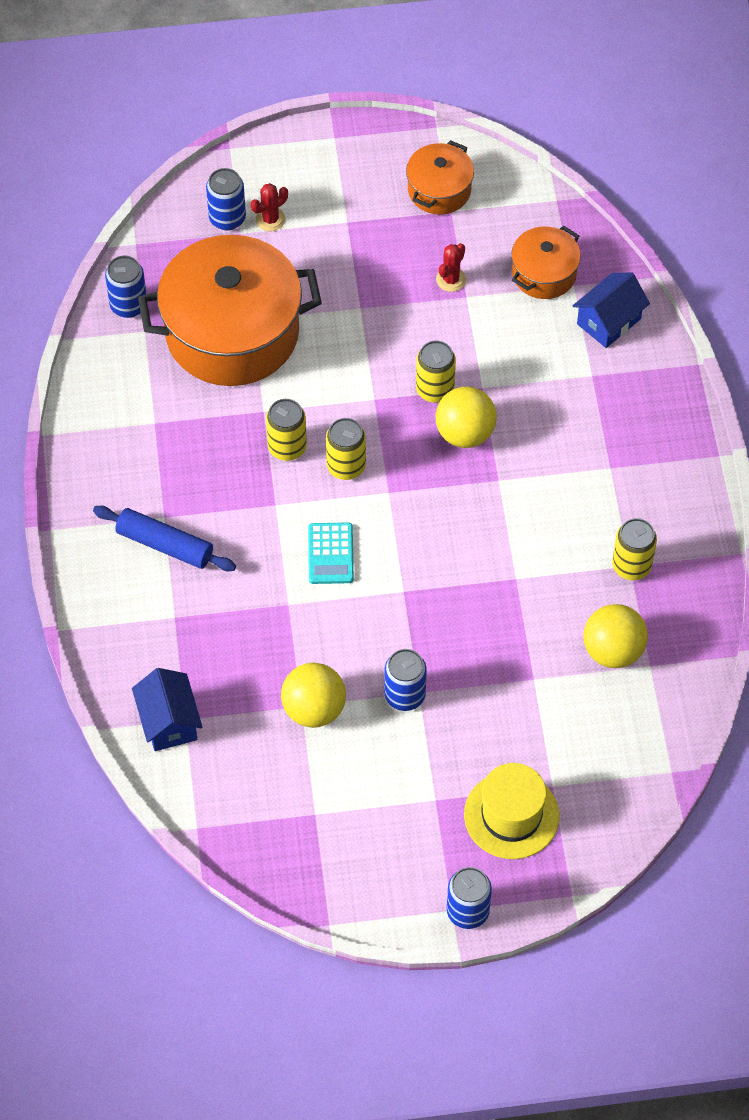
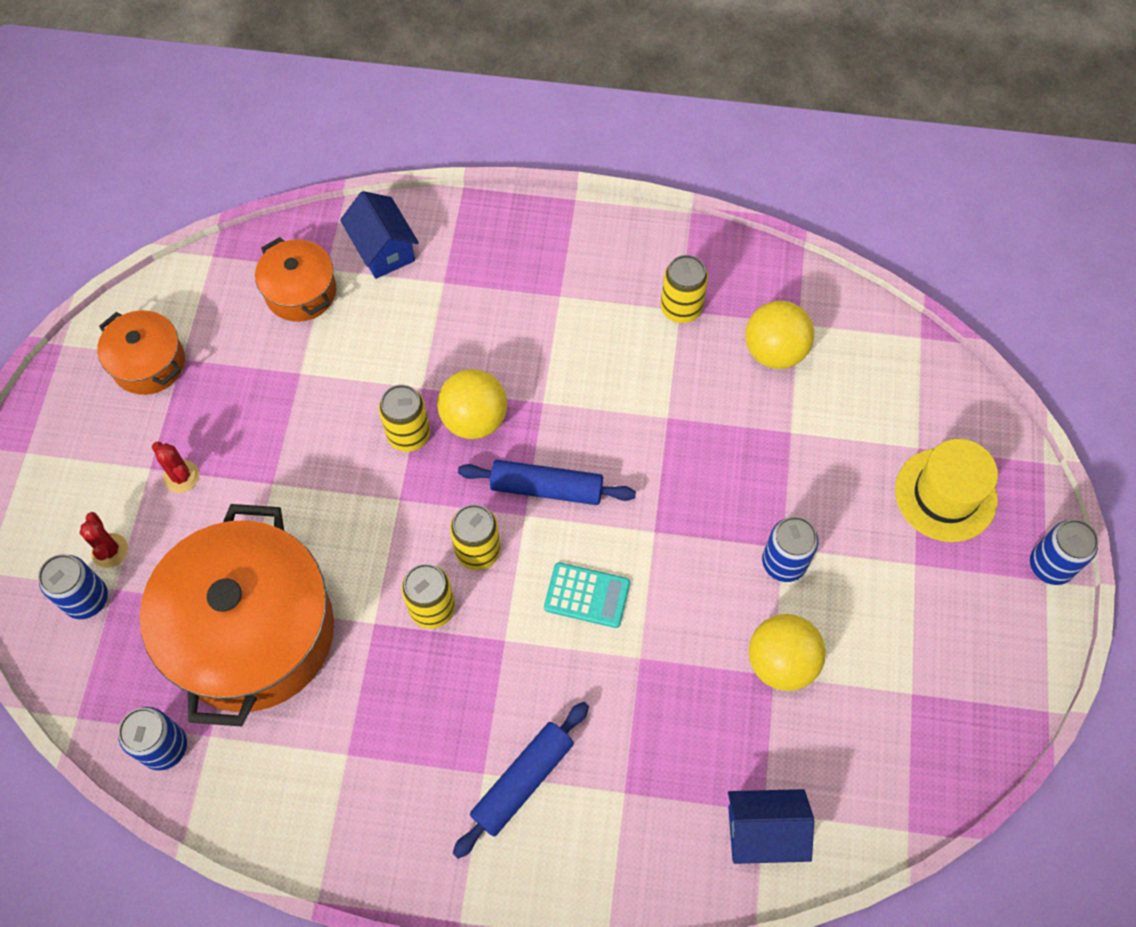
camera: 75 degrees left, 5 degrees up
red cactus [436,243,466,292] -> red cactus moved to [152,441,199,493]
none -> blue rolling pin [458,460,636,505]

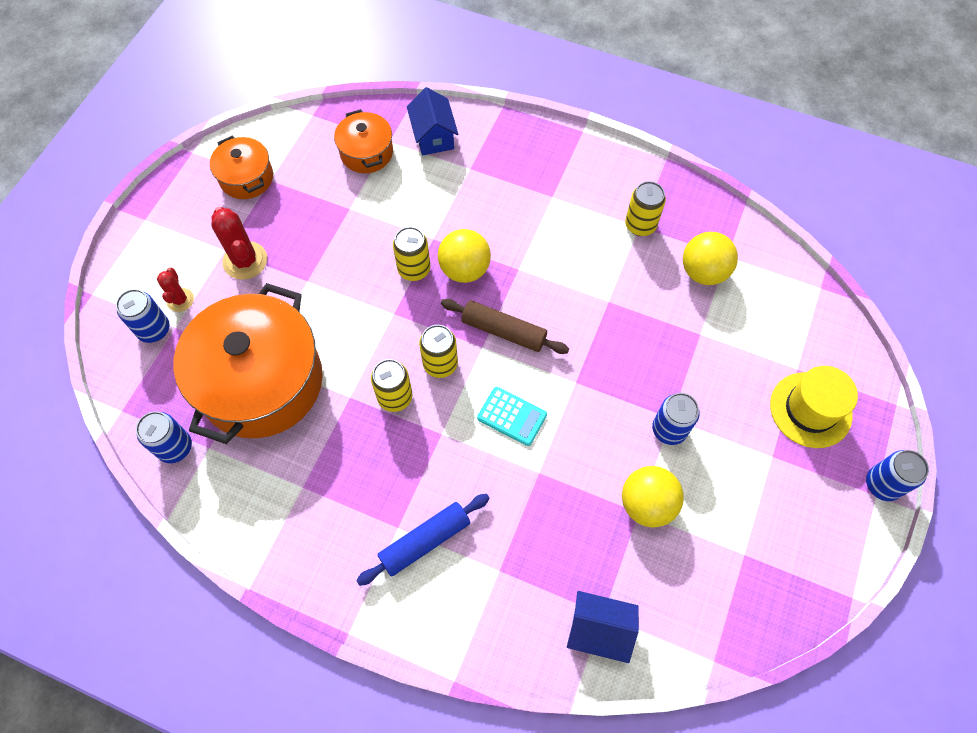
camera: 15 degrees right, 0 degrees up
red cactus [152,441,199,493] -> red cactus [211,207,267,280], size x1.68
blue rolling pin [458,460,636,505] -> brown rolling pin [441,299,569,354]

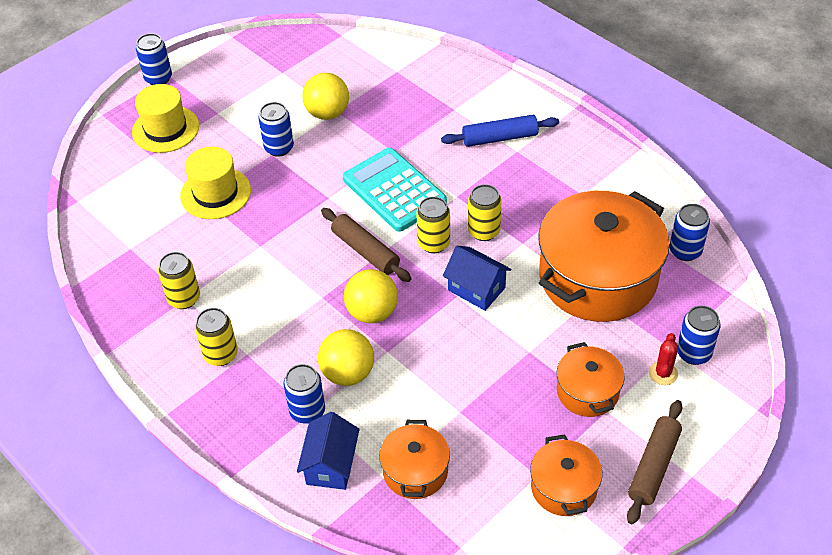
camera: 155 degrees left, 15 degrees down
red cactus [211,207,267,280] -> orange pot [557,342,625,417]
yellow can [393,227,430,281] -> yellow can moved to [195,308,238,366]
turquoise calculator [477,387,547,446] -> turquoise calculator [343,148,447,232], size x1.81
blue house [567,591,639,663] -> blue house moved to [443,246,511,311]
yellow ball [683,232,738,285] -> yellow ball moved to [318,329,374,386]
none -> yellow hat [180,147,251,219]
none -> blue can [283,364,325,424]
none -> brown rolling pin [627,400,682,524]

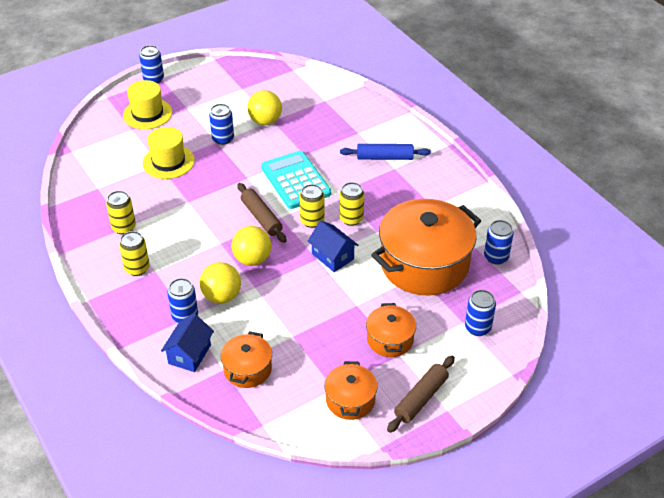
camera: 10 degrees right, 5 degrees down
red cactus [649,333,678,385] -> none

